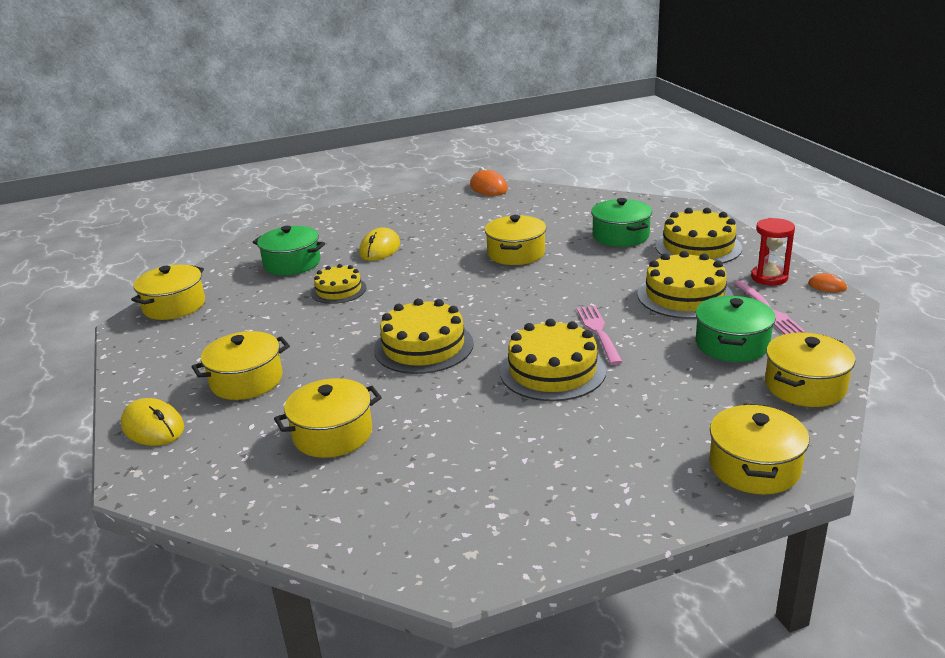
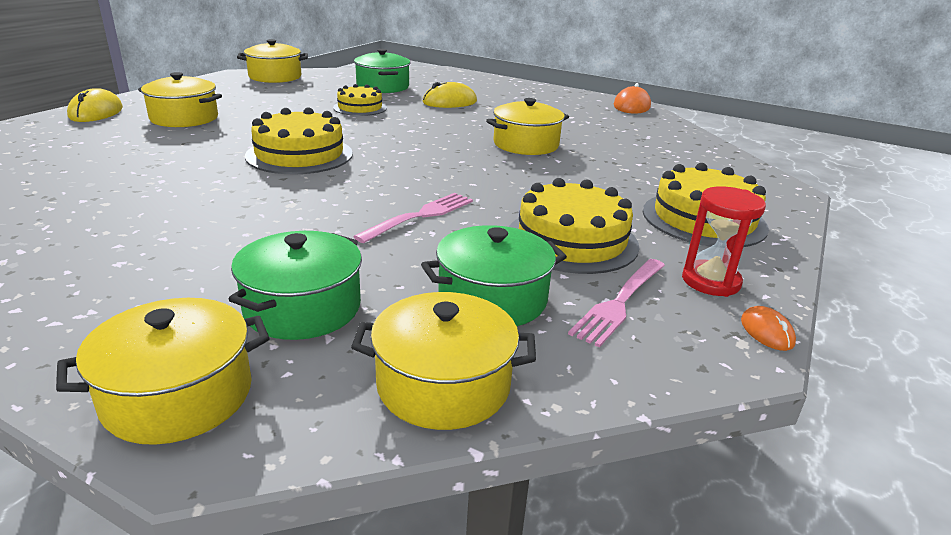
camera: 45 degrees right, 0 degrees up
yellow pot [274,378,382,458] -> none
yellow cake [500,319,606,401] -> none
green pot [591,198,652,247] -> green pot moved to [229,231,362,340]

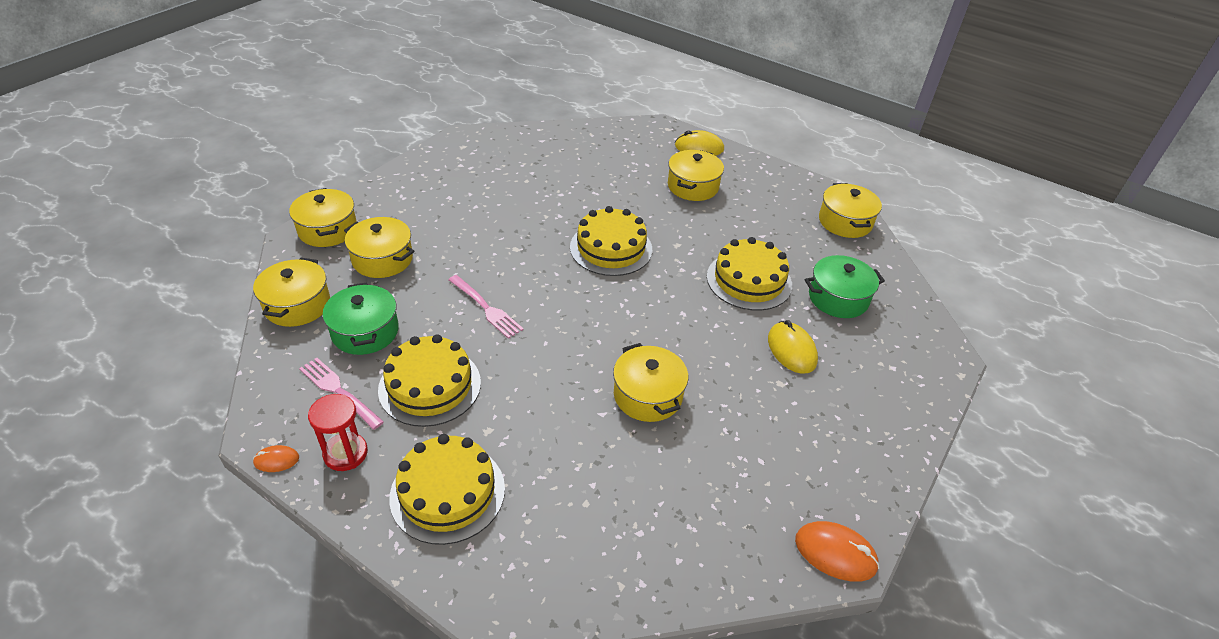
camera: 95 degrees right, 15 degrees up
green pot [229,231,362,340] -> yellow pot [344,217,414,278]
yellow cake [333,84,387,116] -> yellow cake [707,237,792,311], size x1.59

